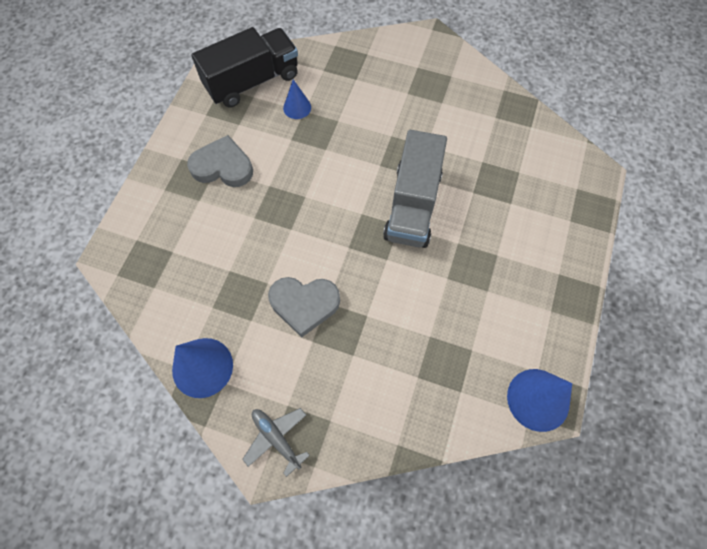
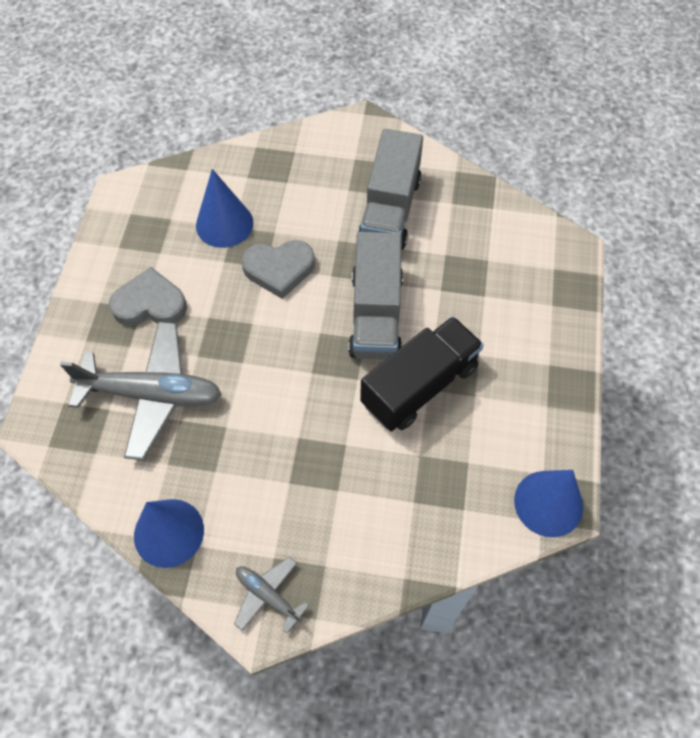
camera: 10 degrees left, 5 degrees down
black truck [191,27,298,108] -> black truck moved to [360,316,484,431]
grey heart [268,277,340,338] -> grey heart moved to [241,240,315,299]
blue cone [283,79,311,119] -> blue cone [196,169,253,248], size x1.76
none -> grey plane [60,322,222,460]
none -> grey truck [358,129,423,250]

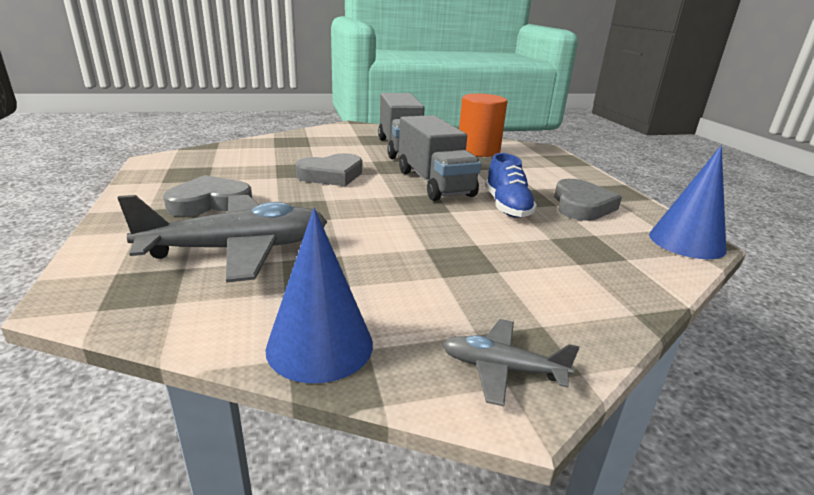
camera: 25 degrees left, 35 degrees down
blue cone [196,169,253,248] -> none
black truck [360,316,484,431] -> blue shoe [485,153,537,218]
none -> orange cylinder [459,93,507,157]
none -> grey heart [554,179,622,221]

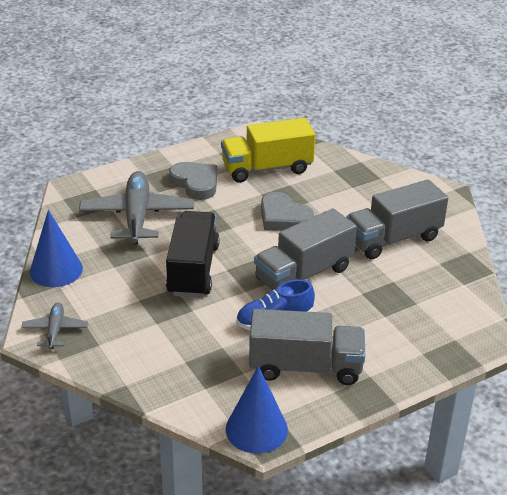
camera: 75 degrees right, 10 degrees up
grey plane [118,195,327,283] -> grey plane turned 150 degrees counterclockwise [79,171,194,244]
orange cylinder [459,93,507,157] -> none
grey heart [554,179,622,221] -> grey truck [249,309,365,385]
none -> black truck [166,211,220,298]
none -> yellow truck [221,118,316,183]

